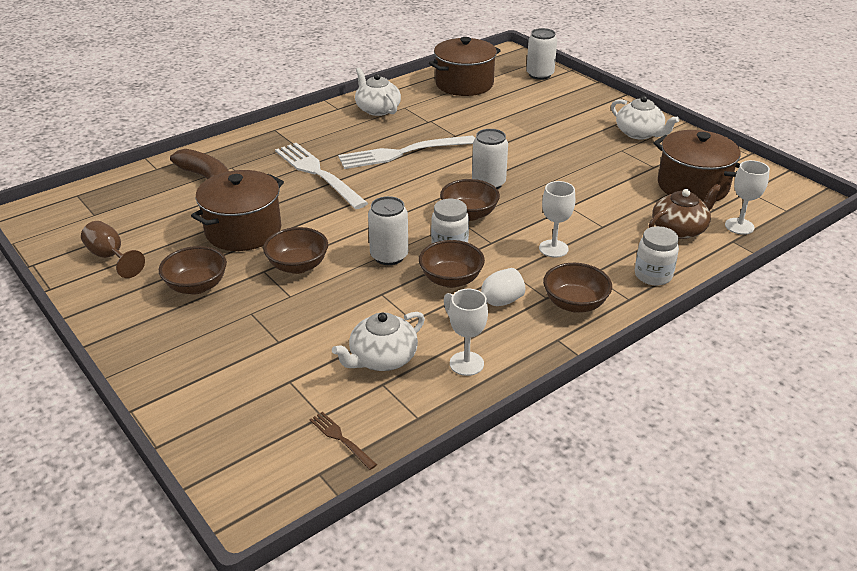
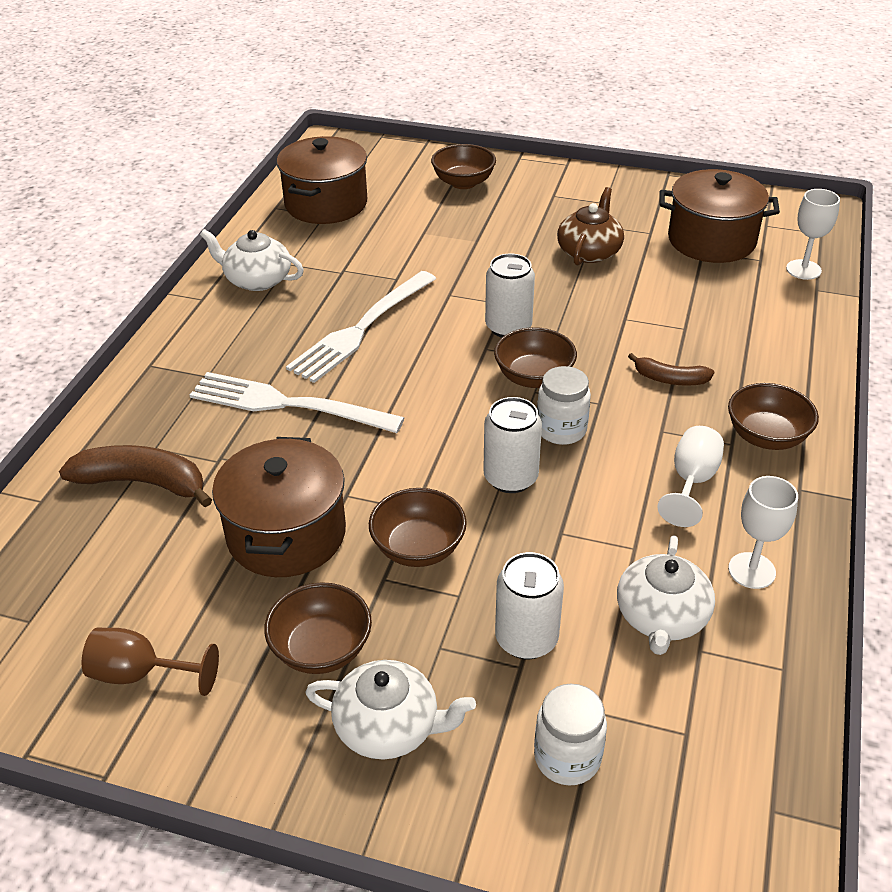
camera: 35 degrees left, 5 degrees up
brown fork [310,412,377,470] -> none
brown bowl [419,240,485,288] -> brown bowl moved to [431,144,496,189]
white can [526,28,557,80] -> white can moved to [495,552,564,659]
white goblet [539,181,575,258] -> brown banana [628,353,714,386]
white teapot [611,96,679,139] -> white teapot moved to [305,660,476,760]
white jar [635,226,679,285] -> white jar moved to [534,684,607,786]
brown teapot [649,184,722,239] -> brown teapot moved to [557,187,624,265]

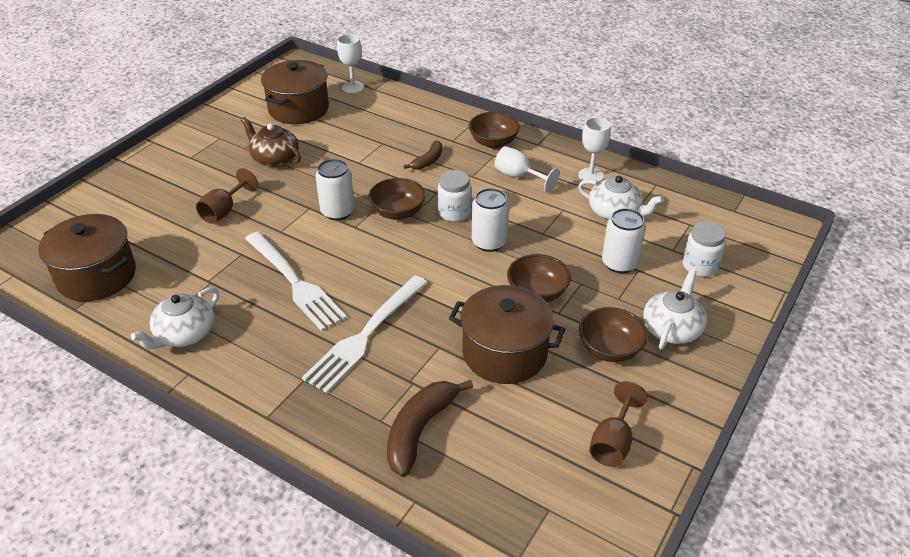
camera: 75 degrees left, 0 degrees up
brown bowl [431,144,496,189] -> none
none -> brown goblet [196,168,258,224]

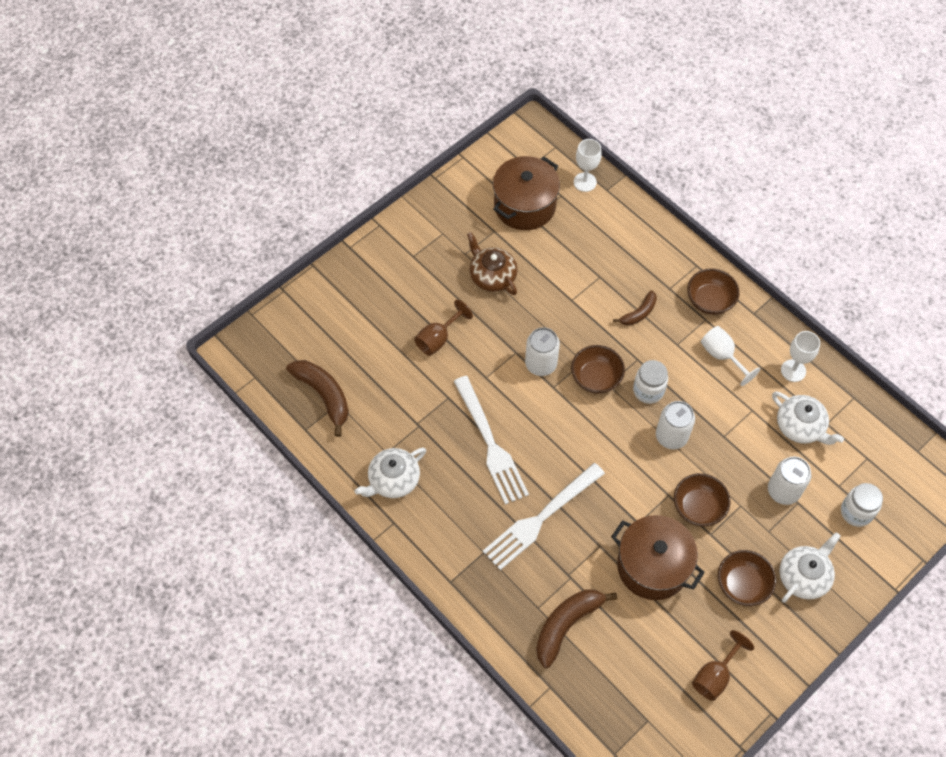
camera: 15 degrees right, 20 degrees up
brown pot [38,214,136,301] -> brown banana [286,360,349,437]

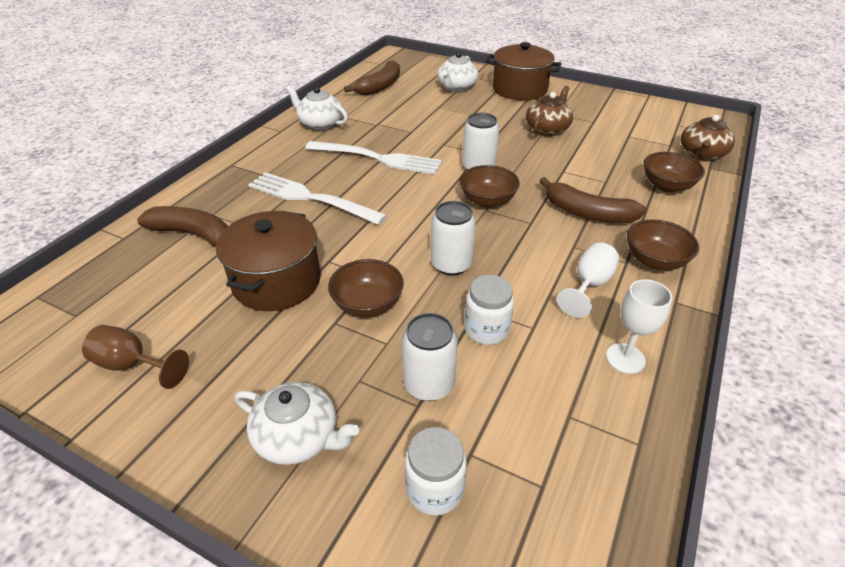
camera: 70 degrees right, 20 degrees down
brown goblet [414,299,473,356] -> none
white fork [453,376,529,505] -> white fork turned 120 degrees counterclockwise [305,141,442,175]
brown pot [493,156,560,230] -> brown pot moved to [485,42,561,100]
white goblet [574,139,602,192] -> brown teapot [681,115,735,161]
brown banana [613,290,657,326] -> brown banana [540,177,647,223], size x1.70
white jar [633,360,668,404] -> white jar moved to [464,275,514,345]
brown bowl [718,550,776,606] -> brown bowl moved to [644,152,705,193]
white teapot [772,391,844,445] -> white teapot moved to [437,52,478,91]

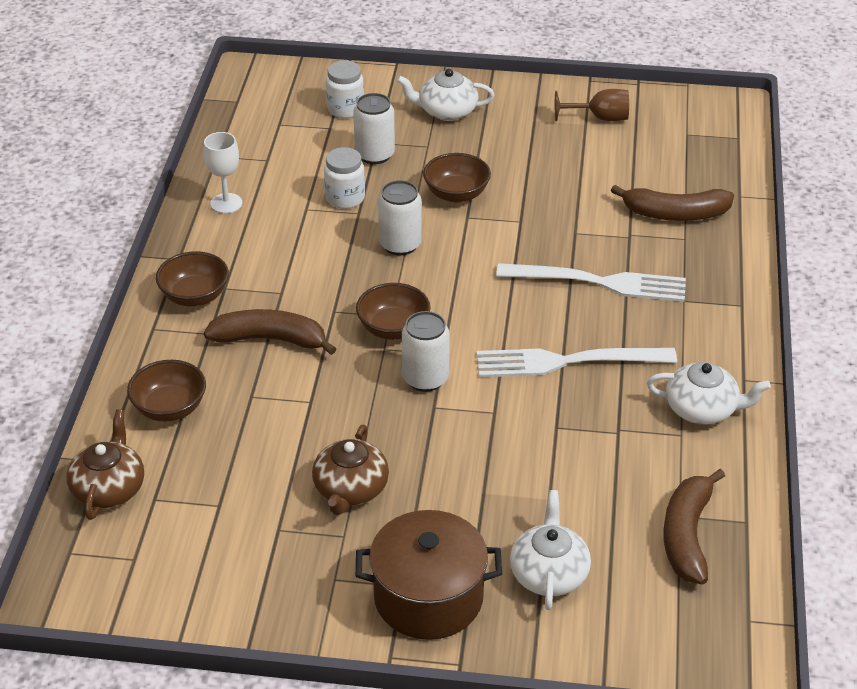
camera: 160 degrees right, 0 degrees up
brown pot [216,211,321,311] -> none
white goblet [557,243,619,318] -> none

